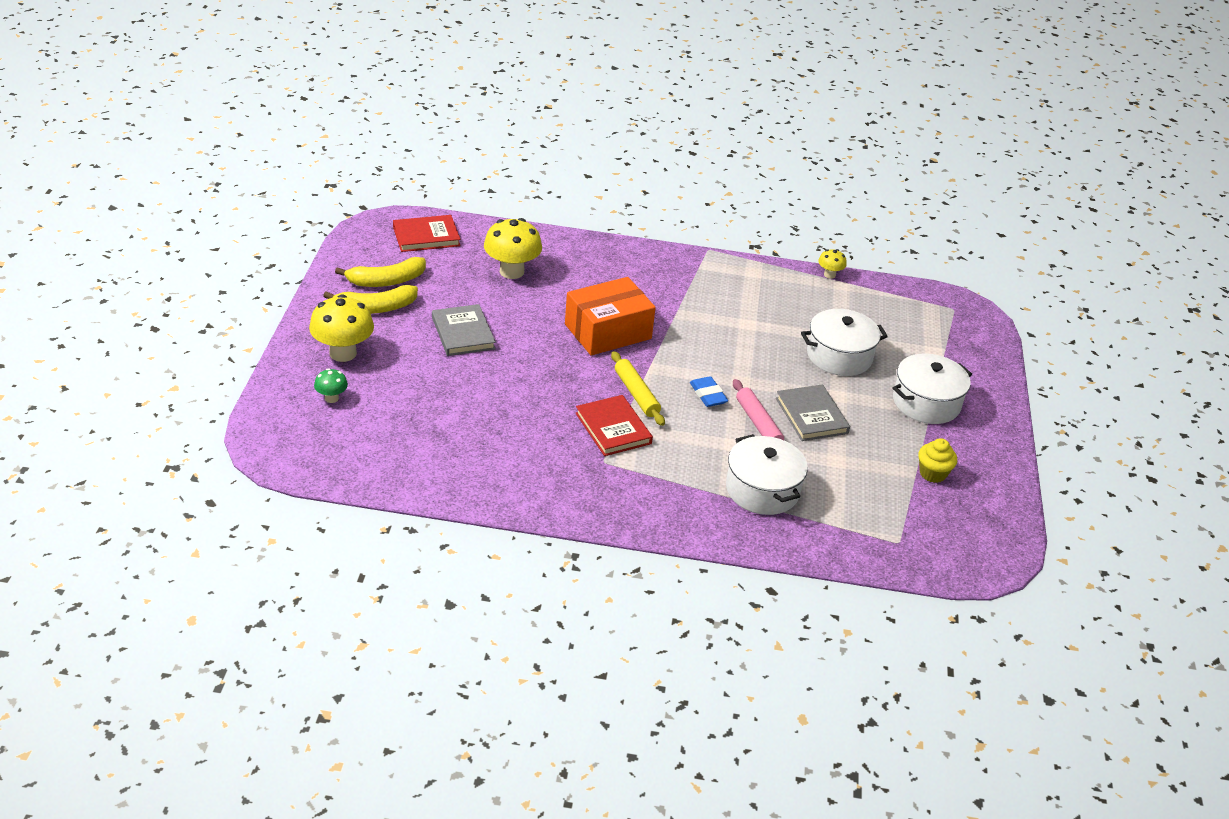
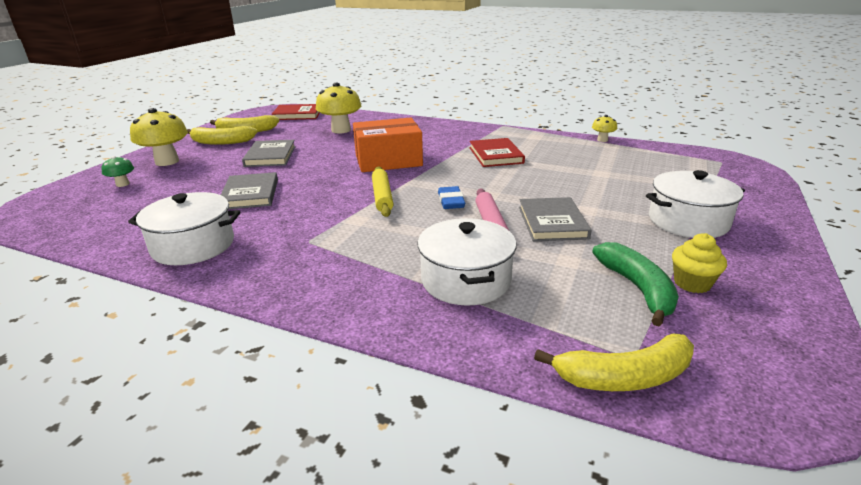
camera: 20 degrees right, 10 degrees down
red book [576,395,653,456] -> red book moved to [470,138,525,167]
white pot [801,309,888,376] -> white pot moved to [128,192,240,265]
none -> grey book [221,172,278,209]
none -> yellow banana [534,333,694,391]
none -> green banana [592,242,679,326]

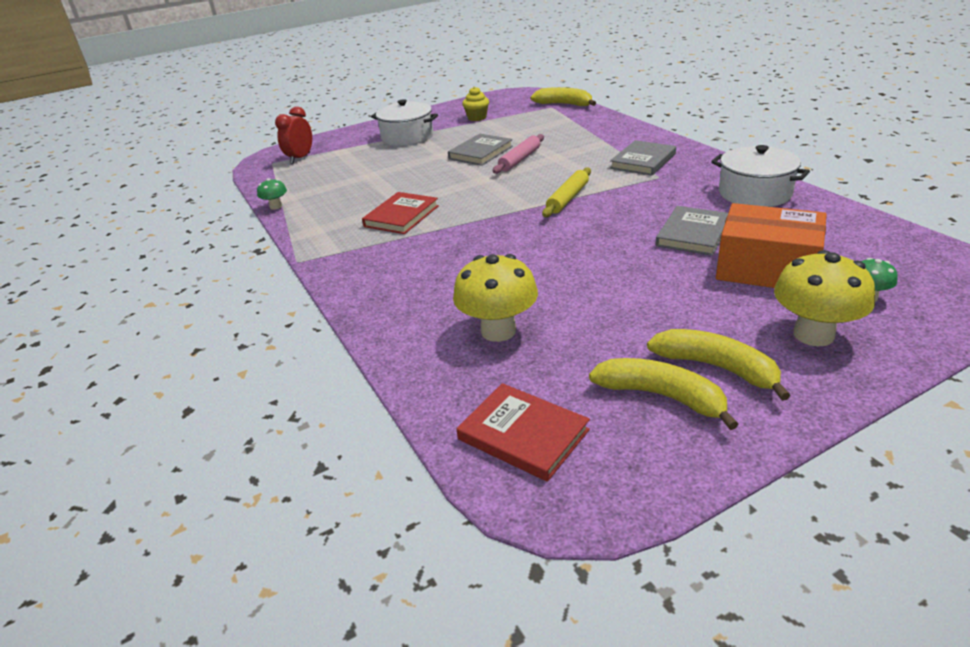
camera: 140 degrees left, 5 degrees up
grey book [242,140,296,167] -> grey book moved to [610,140,676,176]
orange box [353,118,423,172] -> orange box moved to [716,203,827,288]
white pot [418,218,516,305] -> none
blue eraser [438,186,465,209] -> none
yellow mushroom [592,115,617,142] -> green mushroom [257,178,287,210]
green banana [592,242,679,326] -> none
none -> red clock [275,106,312,164]

